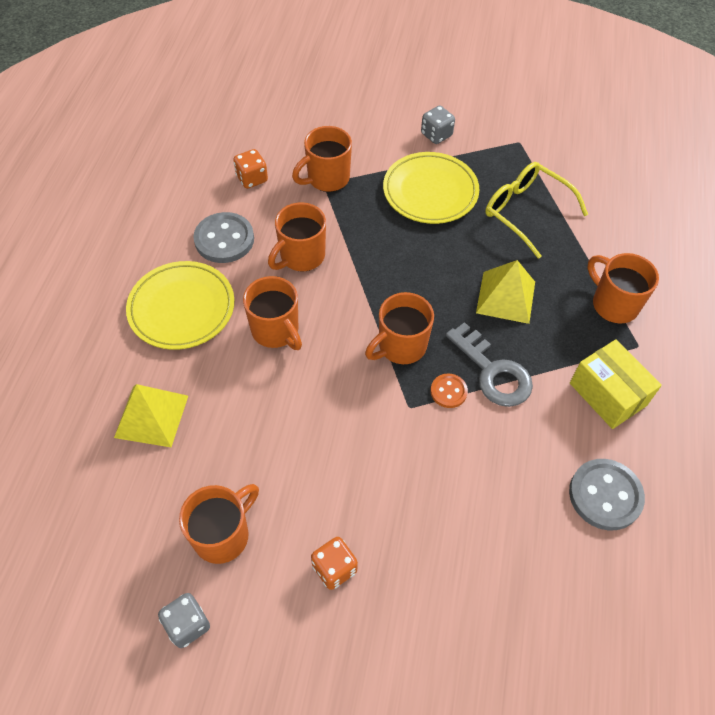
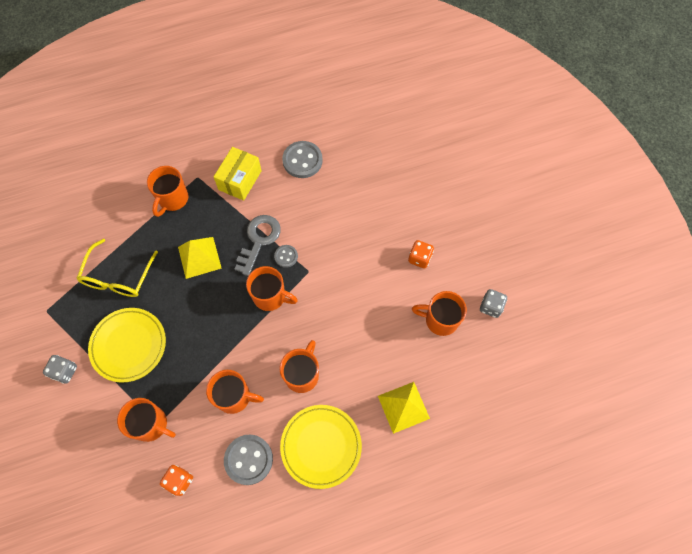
camera: 120 degrees left, 10 degrees up
orange button [431,373,468,408] -> grey button [274,245,298,268]

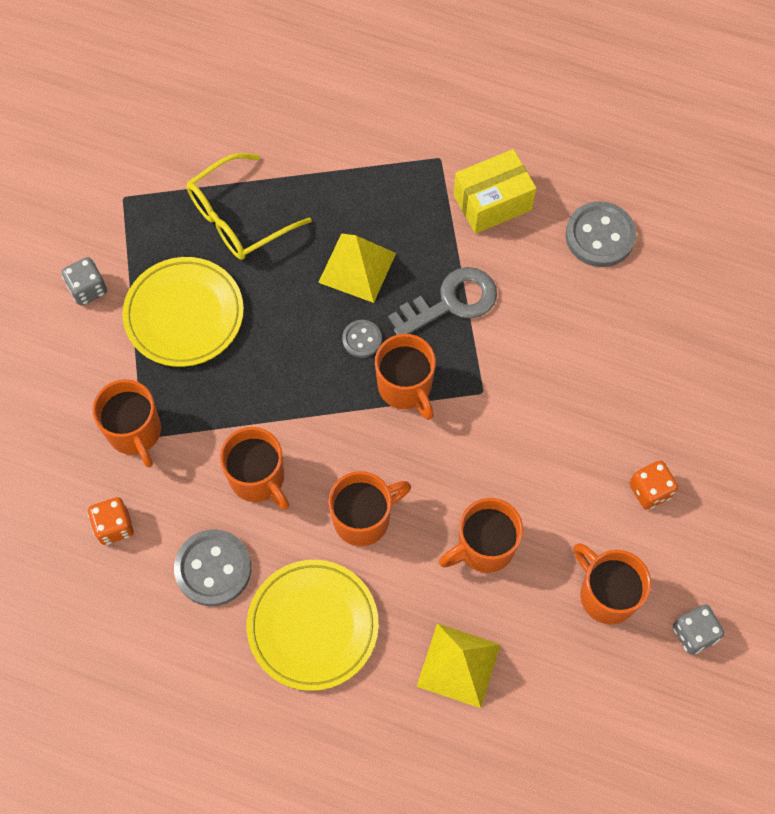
camera: 40 degrees right, 0 degrees up
orange mug [147,166,188,217] -> orange mug moved to [439,498,523,573]
grey button [274,245,298,268] -> grey button moved to [342,320,382,358]

